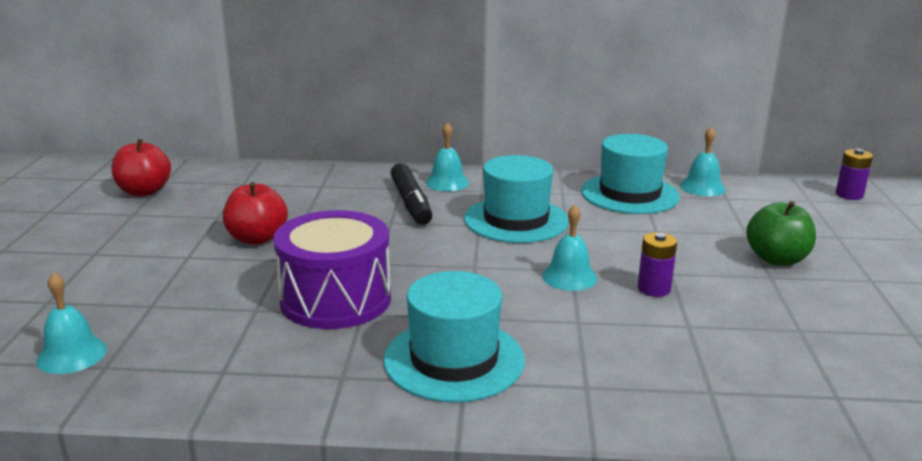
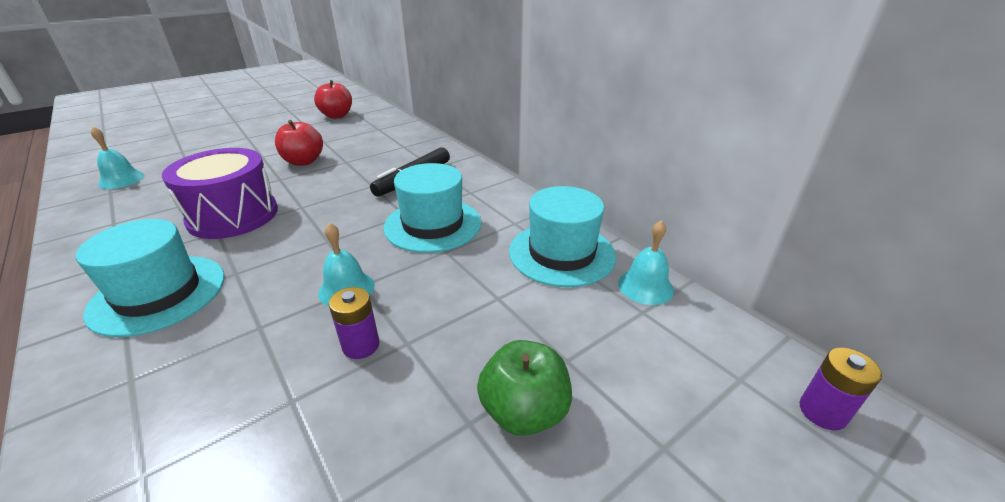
camera: 50 degrees right, 10 degrees up
turquoise bell [426,122,469,191] -> none

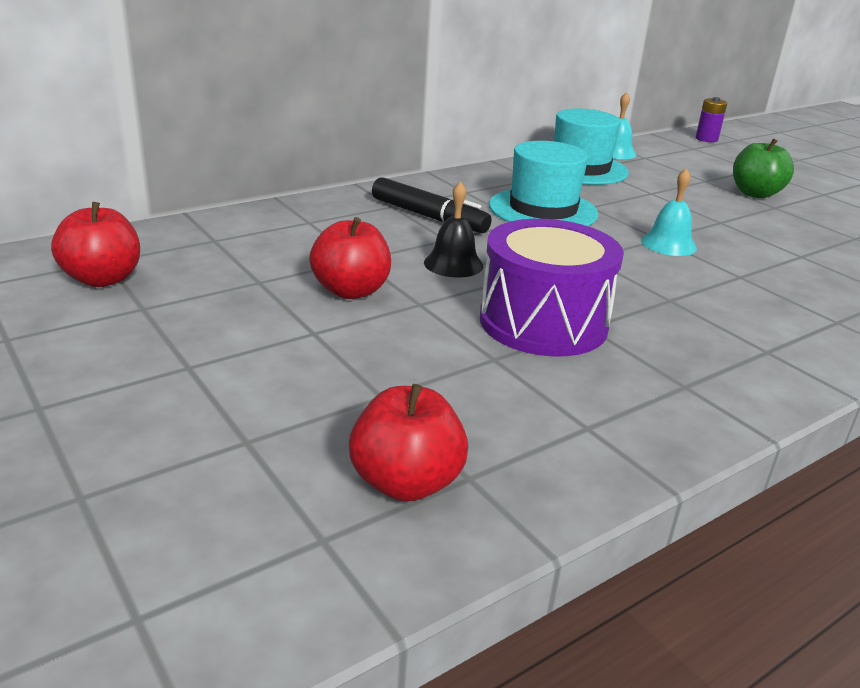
camera: 90 degrees left, 5 degrees down
turquoise hat [76,219,225,337] -> none
turquoise bell [91,127,144,189] -> red apple [349,384,468,502]
purple battery [329,287,380,359] -> none
none -> black bell [424,181,483,278]

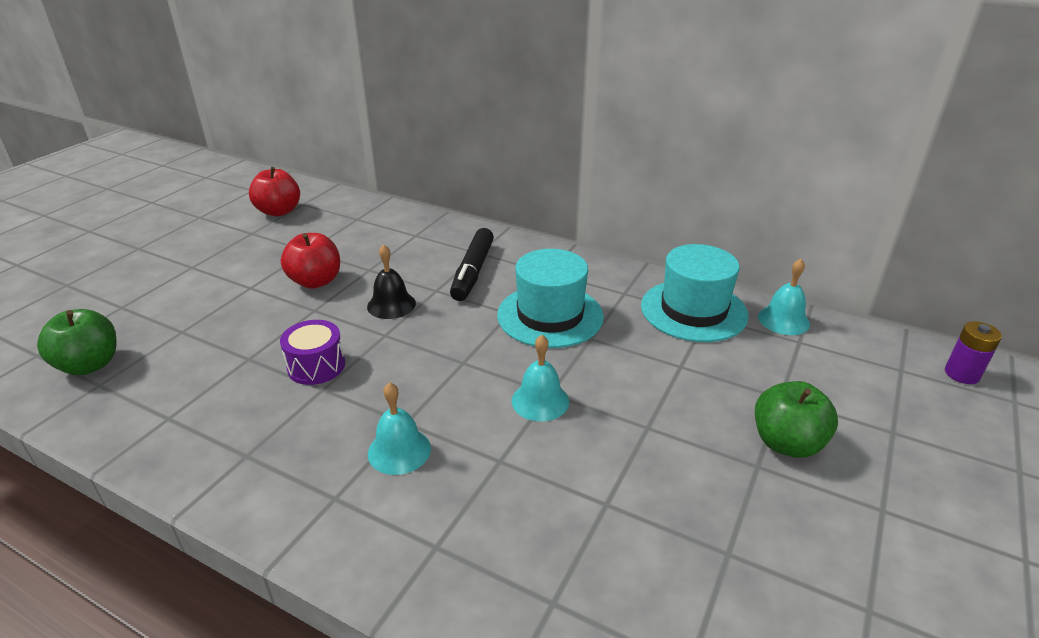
camera: 65 degrees right, 5 degrees up
red apple [349,384,468,502] -> green apple [37,309,117,375]
purple drum [480,219,624,357] -> purple drum [280,320,345,385], size x0.55
none -> turquoise bell [368,382,431,475]

